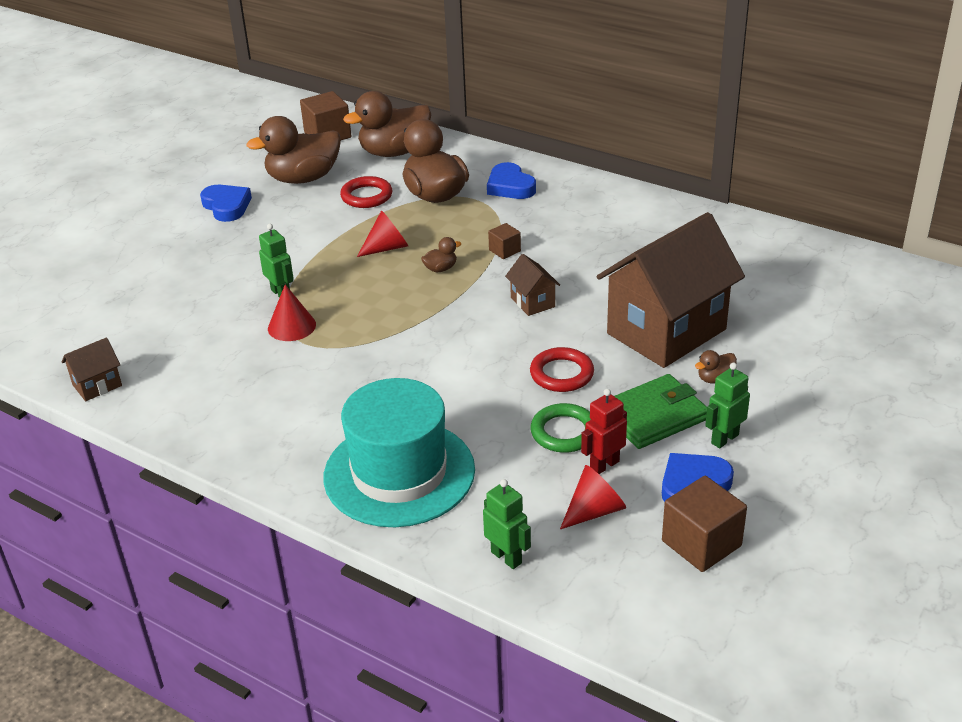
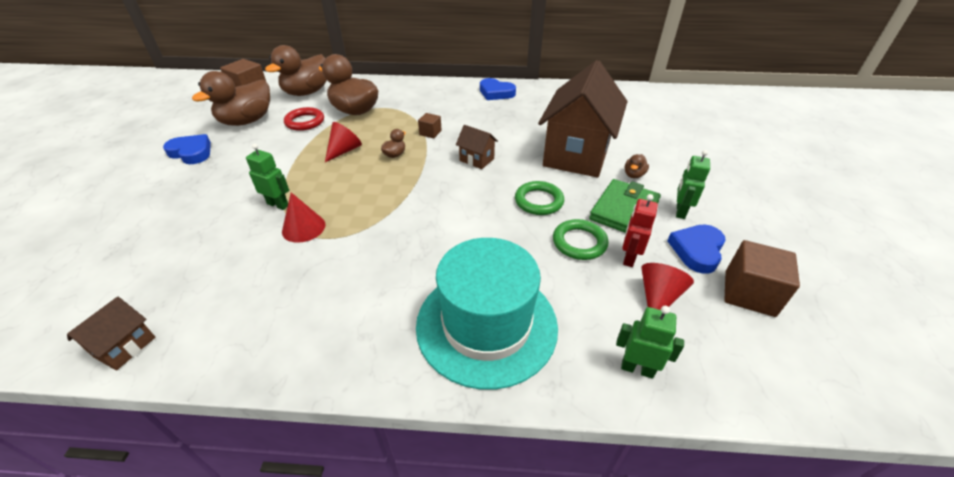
camera: 30 degrees left, 5 degrees up
blue heart [487,162,536,199] -> blue heart moved to [480,78,516,100]
red ring [530,347,594,392] -> green ring [515,181,564,215]

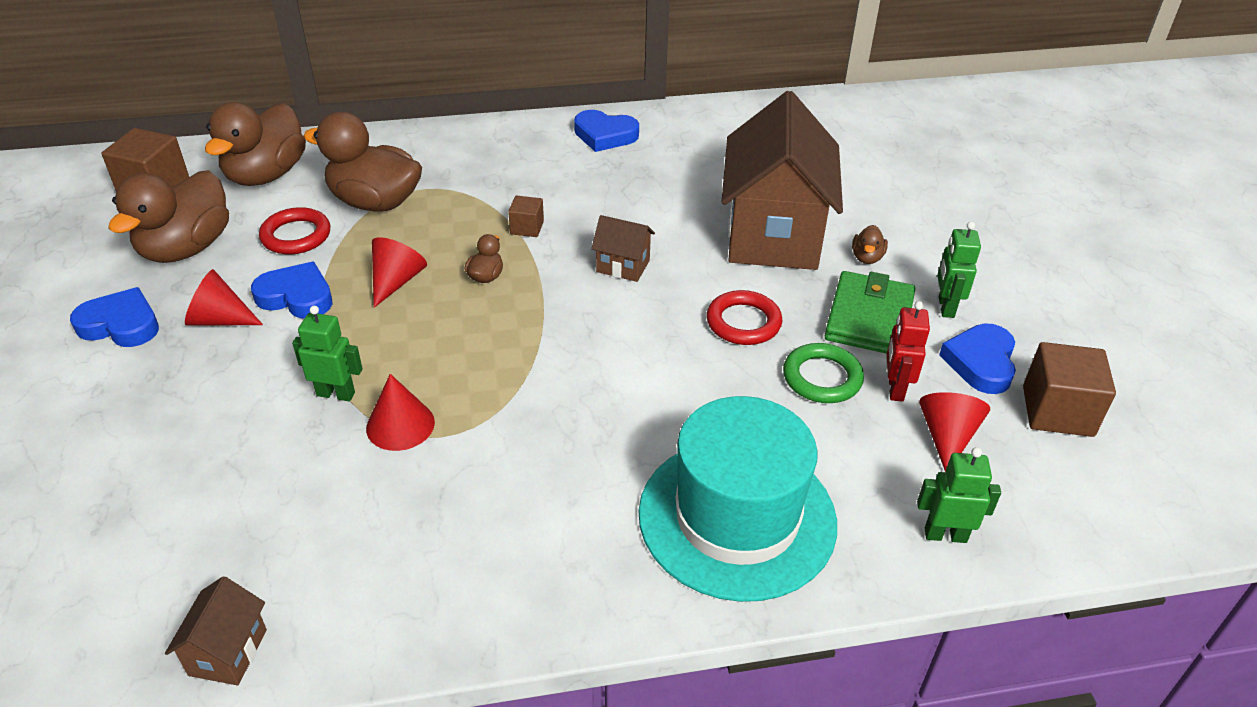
camera: 15 degrees left, 0 degrees up
green ring [515,181,564,215] -> red ring [707,290,782,345]
none -> red cone [185,269,263,326]
none -> blue heart [251,262,333,319]

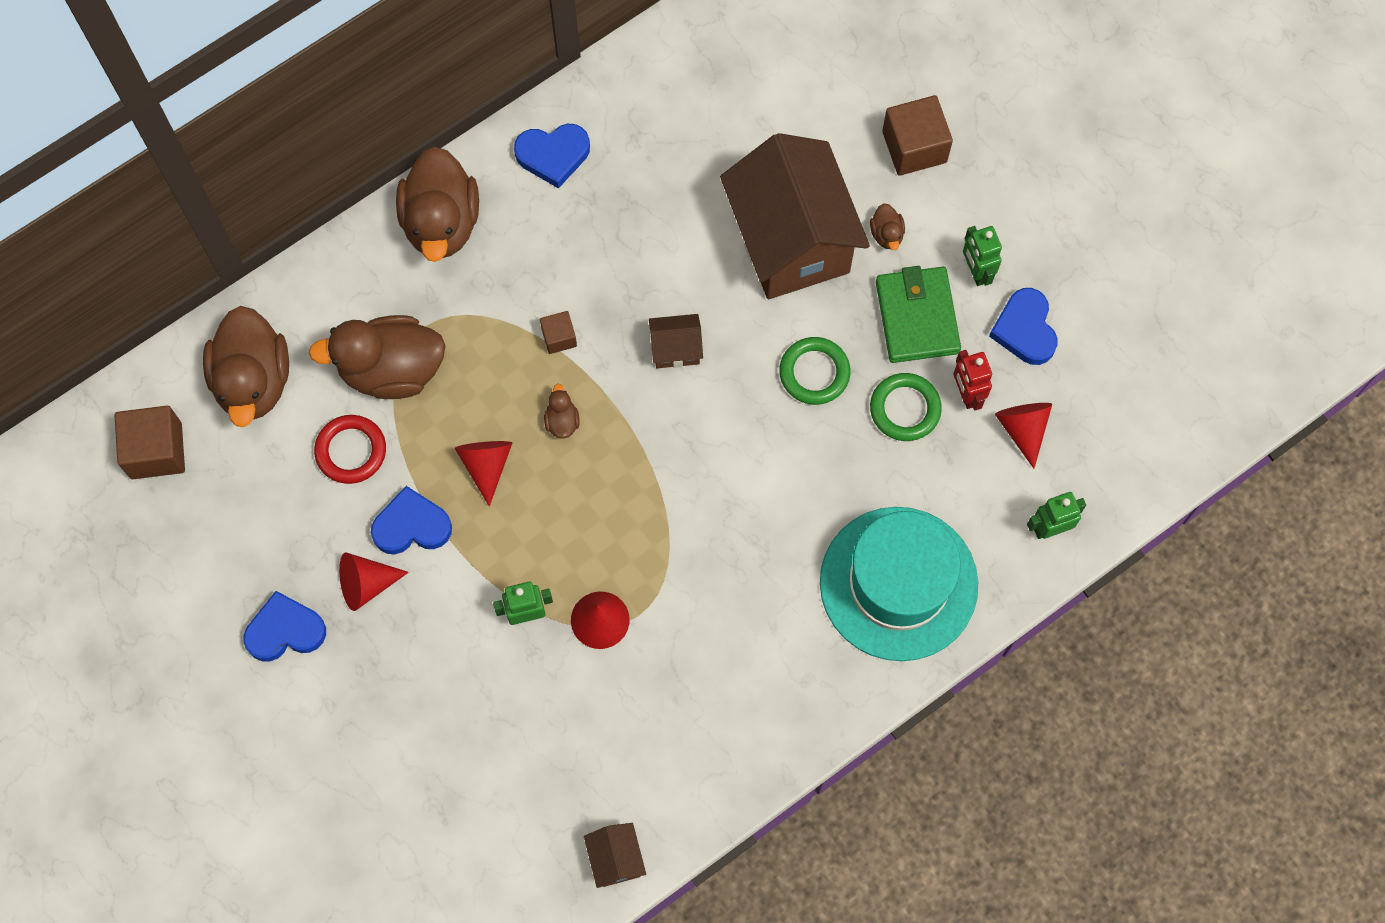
camera: 25 degrees left, 30 degrees up
brown duck [108,170,229,263] -> brown duck moved to [396,147,479,262]
red ring [707,290,782,345] -> green ring [779,337,851,405]
brown cube [1023,342,1116,437] -> brown cube moved to [882,95,953,176]

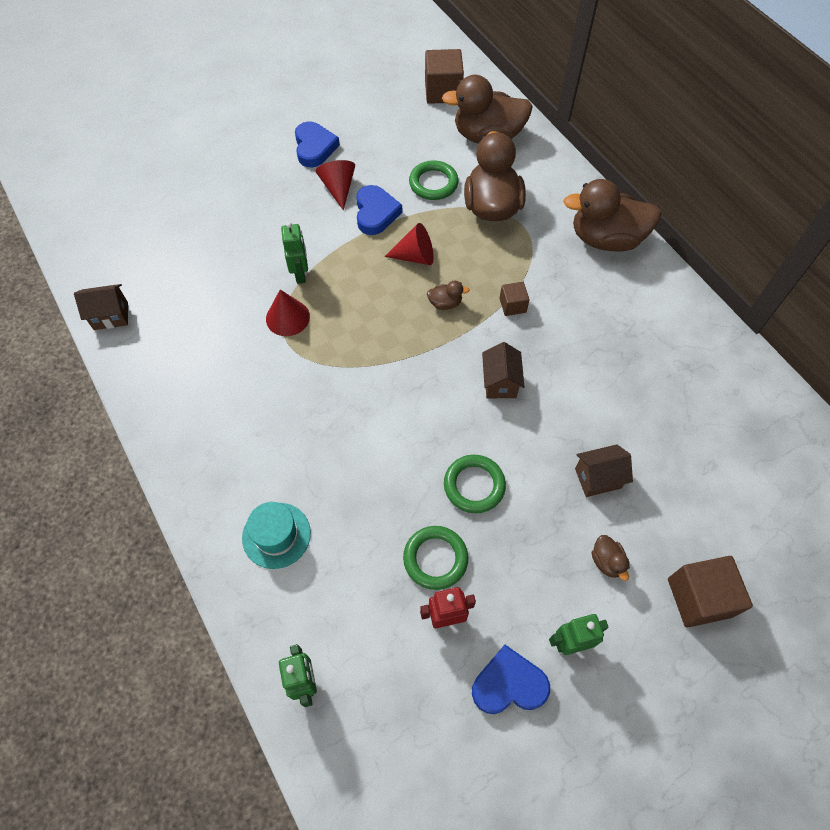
camera: 95 degrees right, 10 degrees down
red ring [314,415,386,484] -> green ring [409,160,459,200]
blue heart [514,124,590,189] -> none
brown house [720,133,870,299] -> brown house [575,445,633,497], size x0.41
turquoise hat [820,507,978,661] -> turquoise hat [242,502,311,569], size x0.49
brown duck [870,203,905,250] -> brown duck turned 105 degrees counterclockwise [592,535,630,581]
green wallet [876,266,961,363] -> none
red cone [995,403,1052,469] -> none

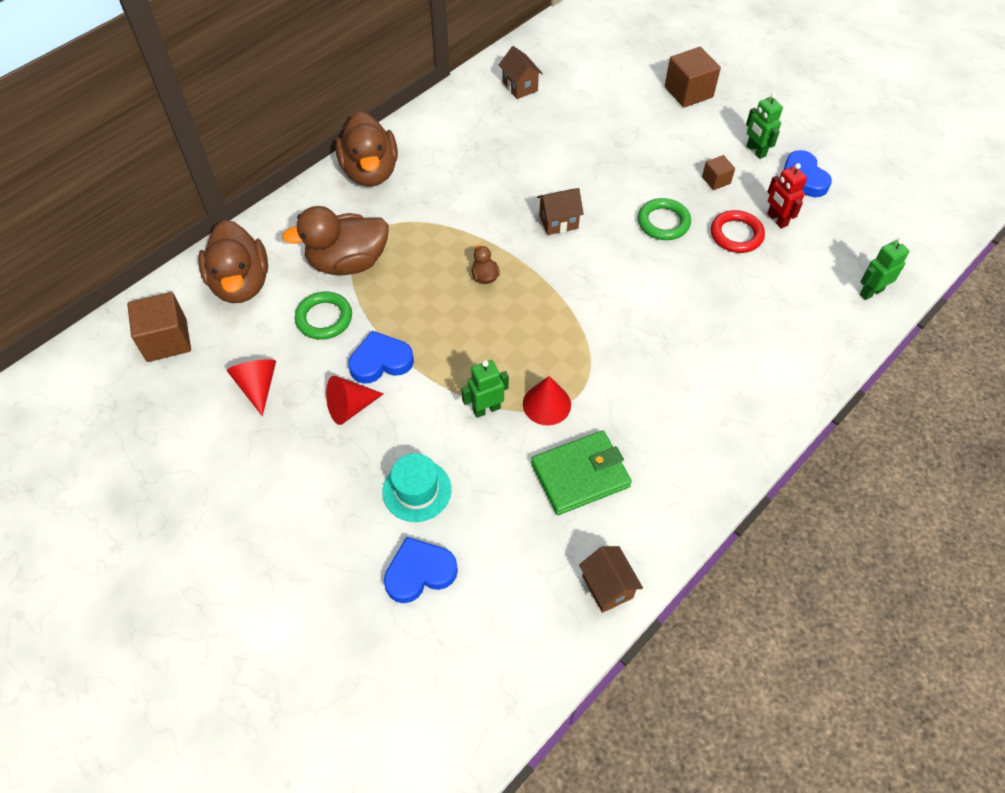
camera: 105 degrees left, 5 degrees down
turquoise hat [242,502,311,569] -> turquoise hat moved to [383,453,451,522]
blue heart [295,121,340,167] -> blue heart moved to [384,537,458,603]
red cone [384,223,434,265] -> red cone moved to [227,359,276,416]
green ring [403,526,468,590] -> red ring [711,210,765,253]
brown cube [499,282,530,316] -> brown cube moved to [702,155,735,190]
brown house [575,445,633,497] -> brown house moved to [499,46,543,99]
brown duck [592,535,630,581] -> none
none -> green wallet [531,430,632,515]

